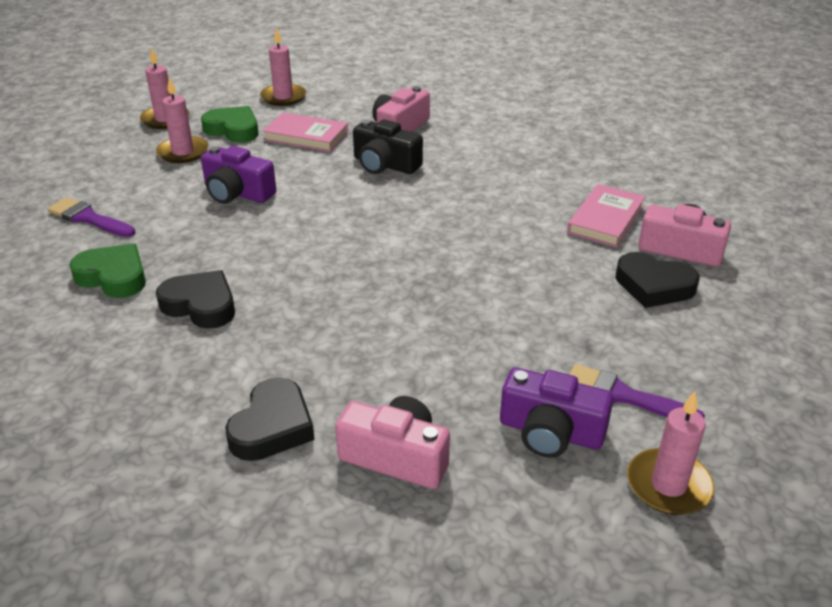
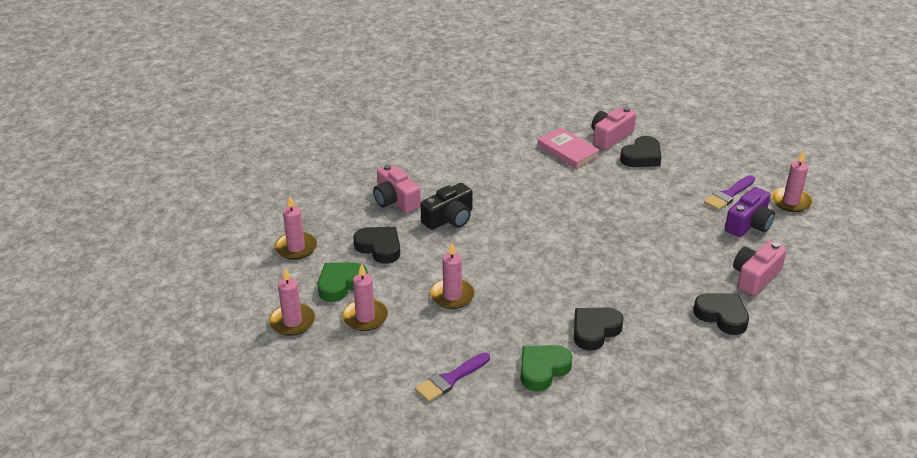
camera: 70 degrees left, 0 degrees up
purple camera [201,146,276,204] -> pink candle [430,243,475,309]
pink book [263,112,348,152] -> black heart [353,227,400,264]

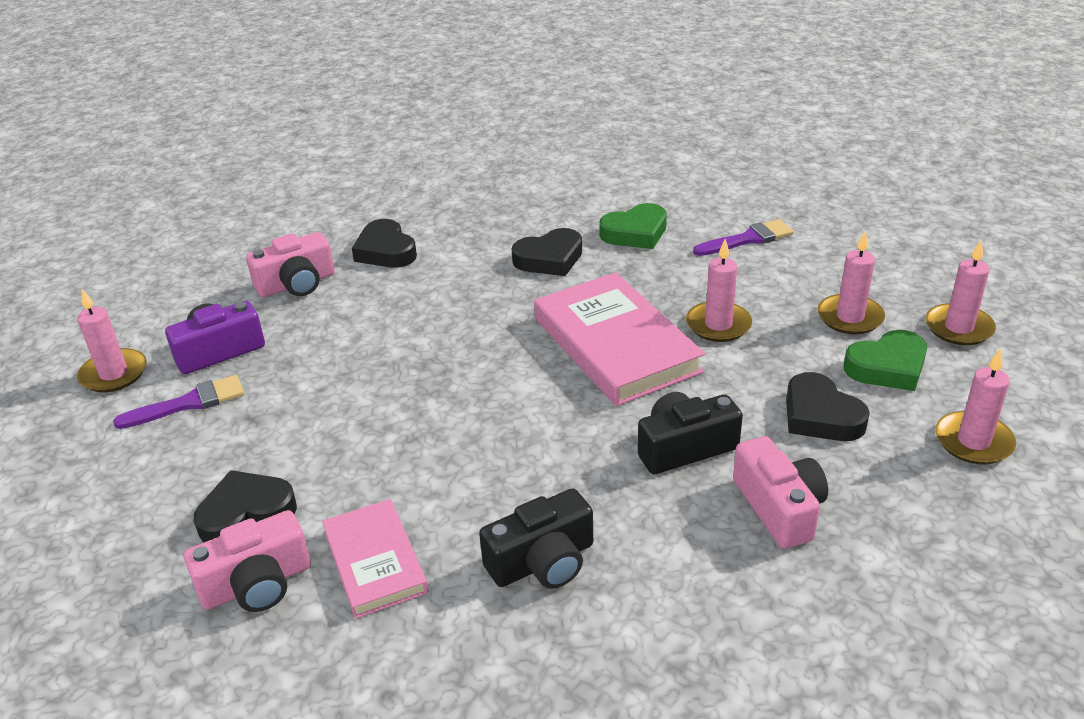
camera: 160 degrees left, 0 degrees up
none -> black camera [479,488,593,589]
none -> pink book [534,272,705,406]

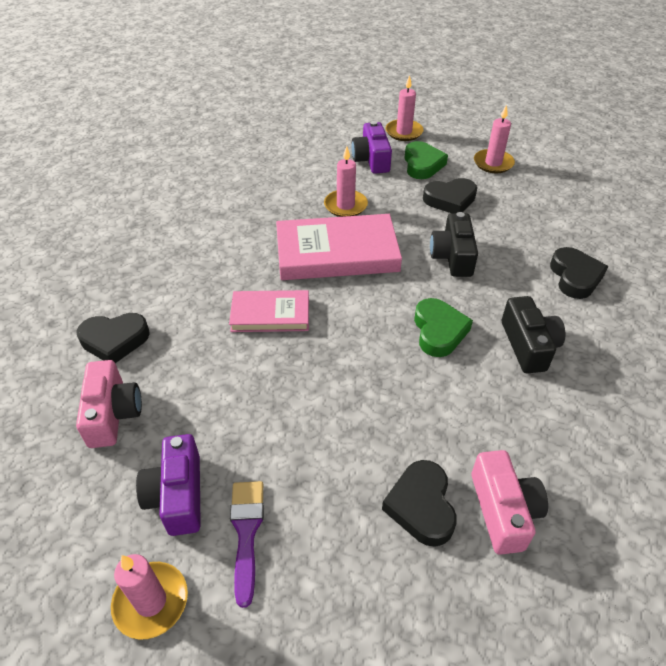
camera: 70 degrees left, 10 degrees up
pink book [322,499,428,619] -> pink book moved to [229,290,309,332]
black heart [512,228,582,276] -> black heart moved to [550,247,608,299]
green heart [599,203,667,249] -> green heart moved to [414,298,473,357]
purple brush [693,219,794,256] -> none
pink camera [733,436,828,549] -> none
pink candle [818,232,885,334] -> purple camera [351,121,392,174]

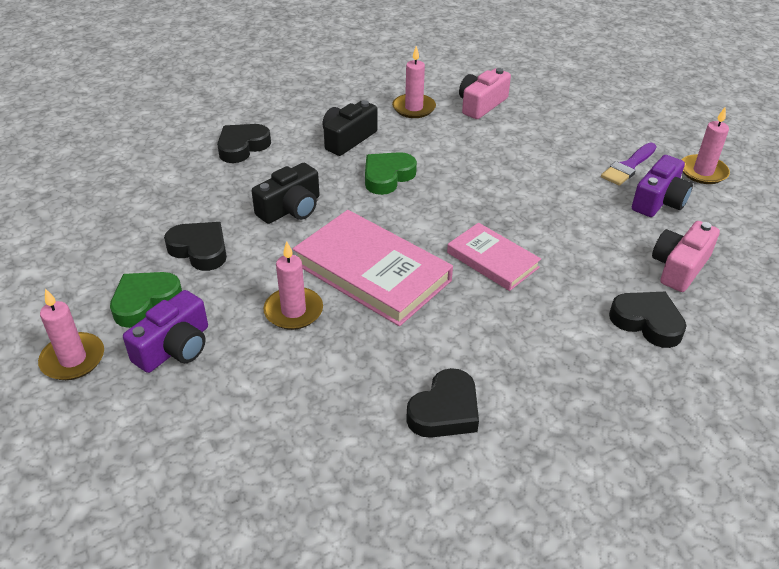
camera: 135 degrees left, 5 degrees down
black heart [382,460,457,547] -> black heart moved to [406,368,479,438]
pink candle [474,104,515,173] -> pink candle moved to [392,46,436,118]

